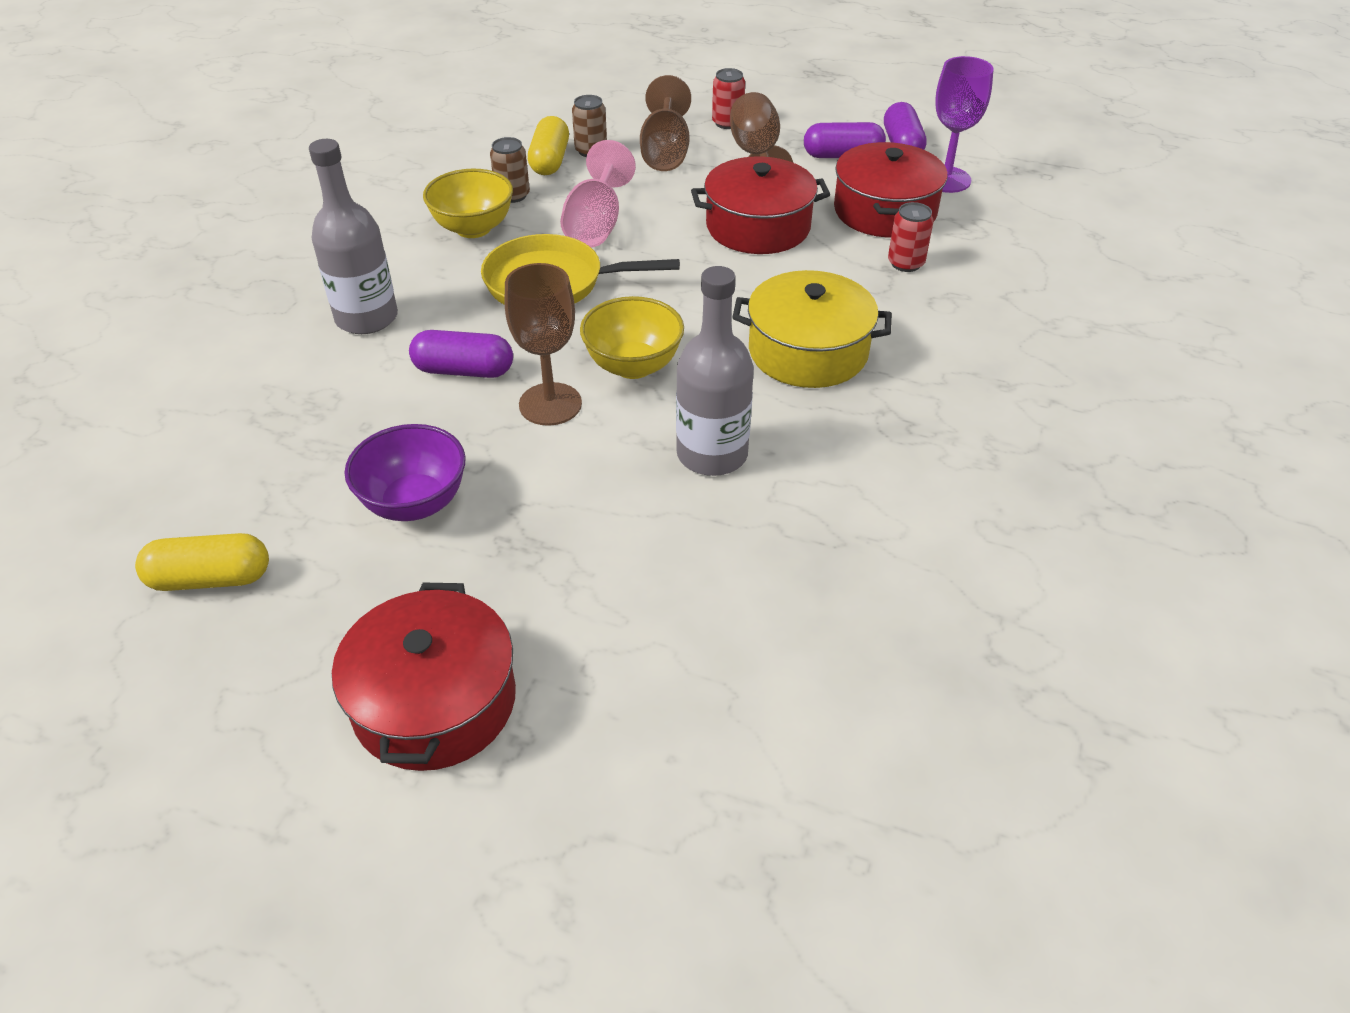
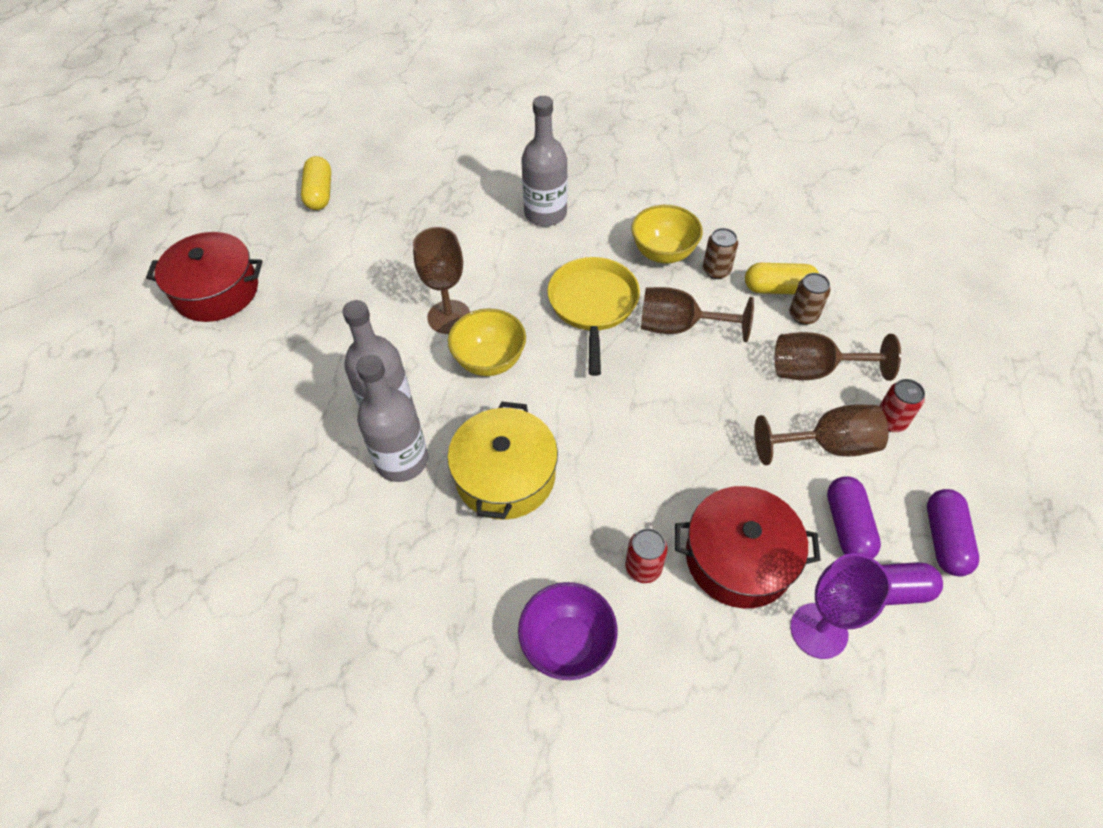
camera: 90 degrees right, 10 degrees up
purple bowl [344,424,466,521] -> purple bowl moved to [518,582,618,680]
purple capsule [409,330,513,378] -> purple capsule moved to [927,489,979,576]
pink goblet [560,140,636,247] -> brown goblet [641,287,754,342]
red pot [691,156,830,254] -> none
none -> grey bottle [356,355,428,482]

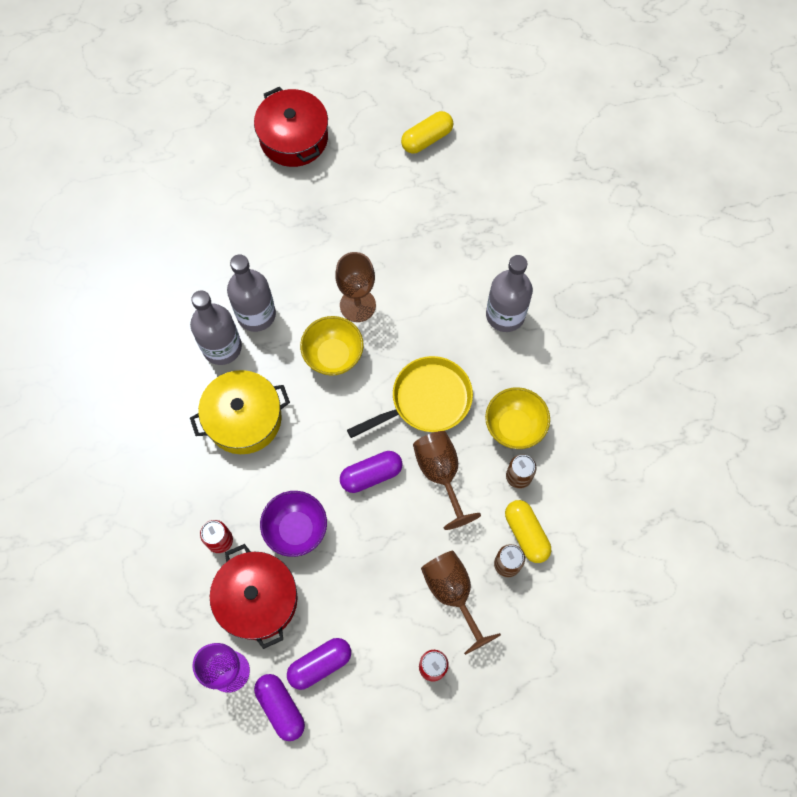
camera: 60 degrees right, 15 degrees up
purple bowl [518,582,618,680] -> purple bowl moved to [260,491,327,557]
brown goblet [754,405,889,466] -> none
purple capsule [927,489,979,576] -> purple capsule moved to [340,451,403,493]

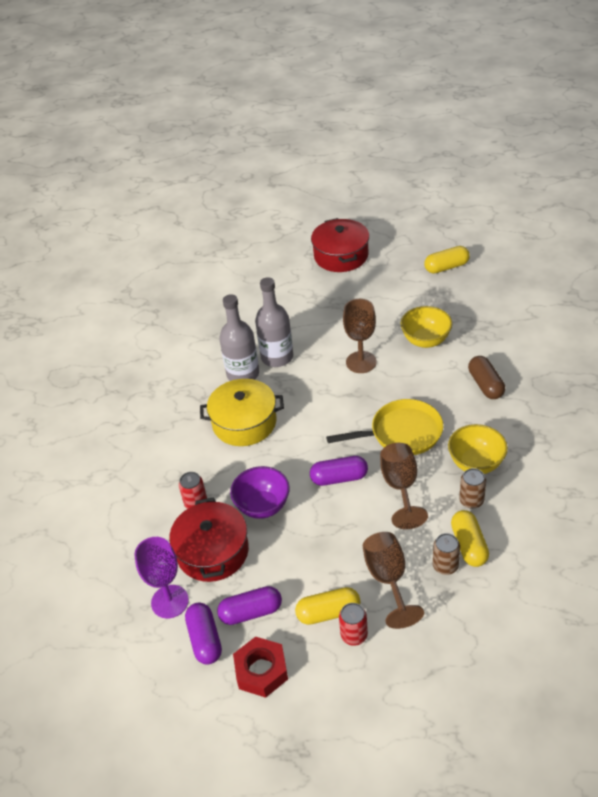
camera: 20 degrees right, 25 degrees down
yellow bowl [300,316,364,376] -> yellow bowl moved to [401,306,452,348]
grey bottle [486,255,533,332] -> brown capsule [468,356,505,399]
none -> red nut [233,636,288,698]
none -> yellow capsule [295,587,360,625]

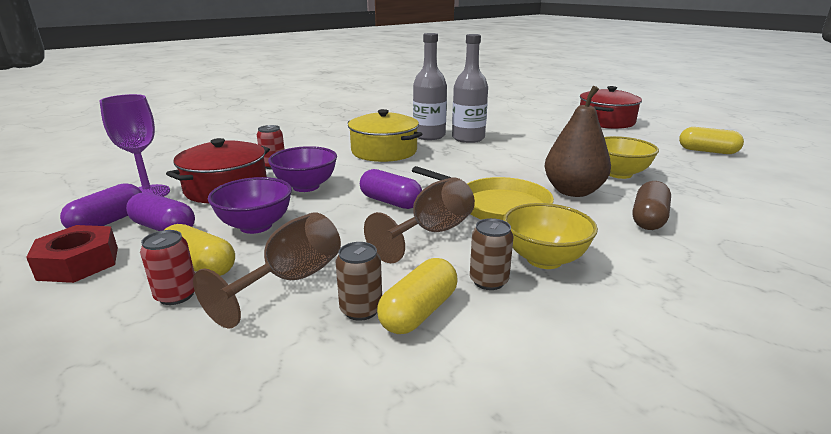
camera: 40 degrees right, 20 degrees down
brown goblet [343,299,377,373] -> none
none -> purple bowl [208,177,292,234]
none -> brown pear [545,86,611,197]

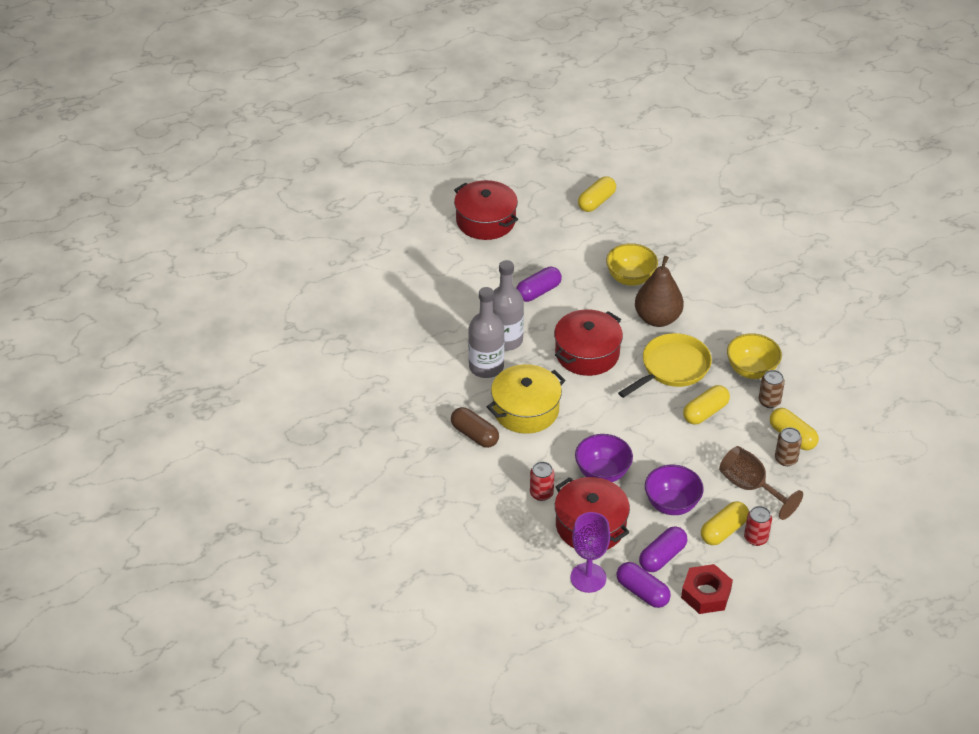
camera: 75 degrees left, 20 degrees up
purple capsule [360,169,422,209] -> purple capsule moved to [516,267,562,302]
brown goblet [364,177,475,263] -> yellow capsule [683,385,730,425]
brown capsule [633,181,671,230] -> brown capsule moved to [451,407,499,448]
none -> red pot [554,309,623,376]

